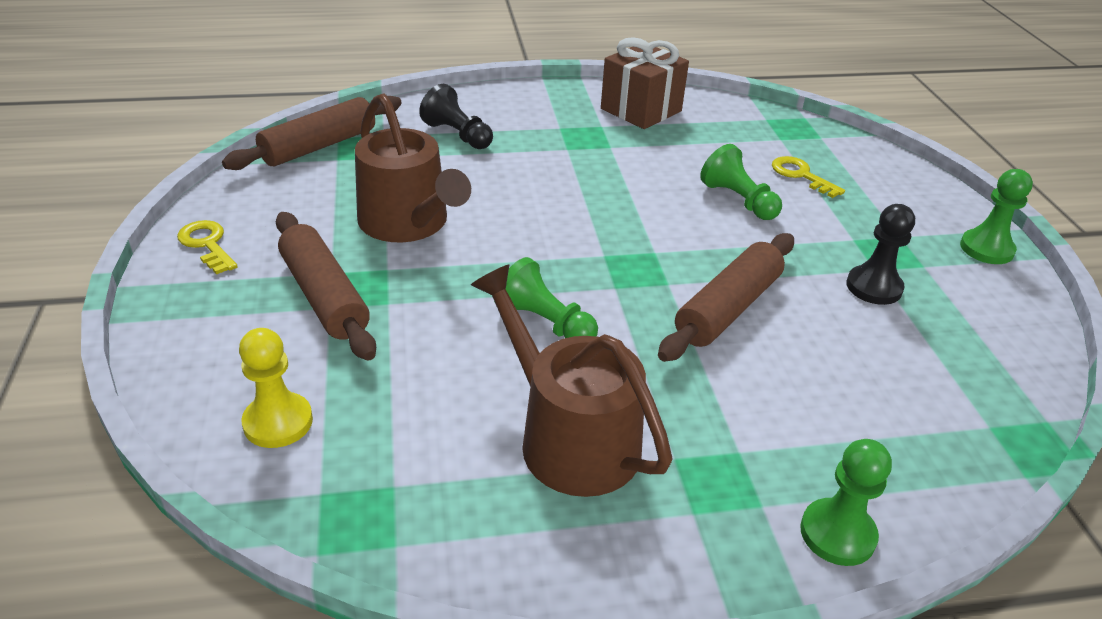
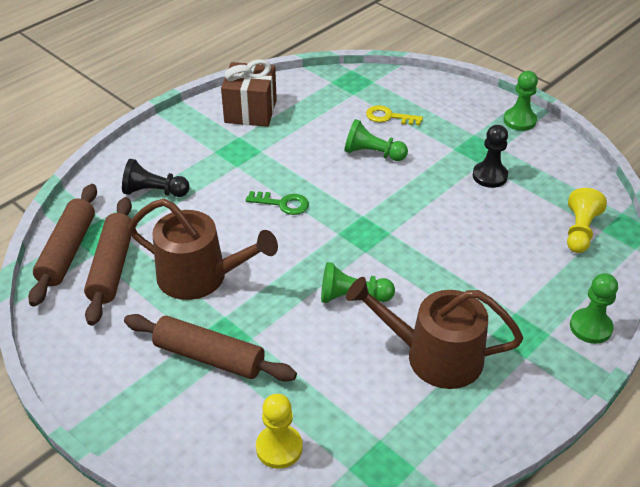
camera: 35 degrees left, 5 degrees up
yellow key [177,220,238,275] -> none
brown rolling pin [658,233,794,362] -> brown rolling pin moved to [84,197,132,326]
none -> green key [246,191,309,215]
none -> yellow pawn [567,188,607,253]

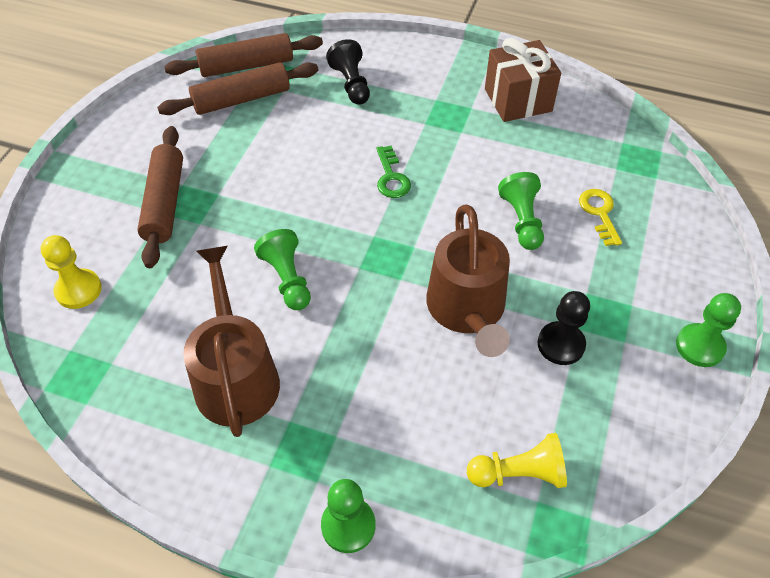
camera: 65 degrees right, 10 degrees up
brown watering can [128,199,278,300] -> brown watering can moved to [426,204,510,357]

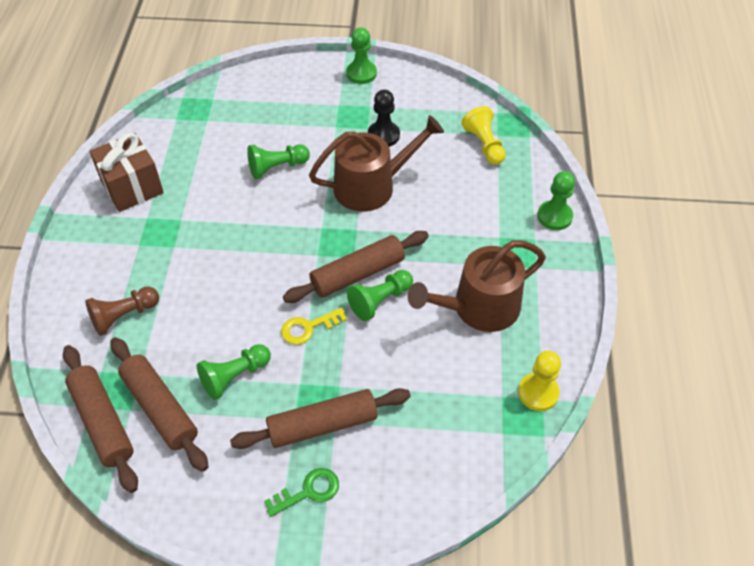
camera: 105 degrees left, 0 degrees up
yellow pawn [41,235,102,309] -> yellow pawn moved to [518,351,561,411]
black pawn [326,39,370,105] -> brown pawn [85,286,159,336]
green key [376,146,411,198] -> green key moved to [264,468,339,517]
yellow key [579,189,622,246] -> yellow key moved to [281,307,347,345]
none -> green pawn [197,344,271,400]
none -> brown rolling pin [283,231,429,303]

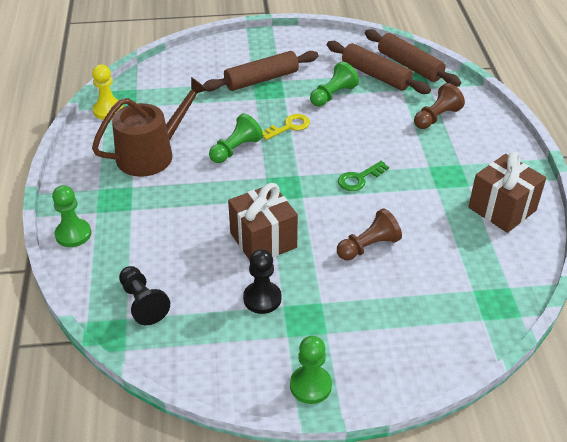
camera: 170 degrees right, 10 degrees down
green pawn [247,144,310,179] -> brown pawn [337,208,402,260]
green key [264,468,339,517] -> green key moved to [338,161,389,191]
brown rolling pin [283,231,429,303] -> none
brown watering can [309,115,444,212] -> brown gift [228,183,298,261]
yellow pawn [461,106,506,165] -> black pawn [119,266,170,325]

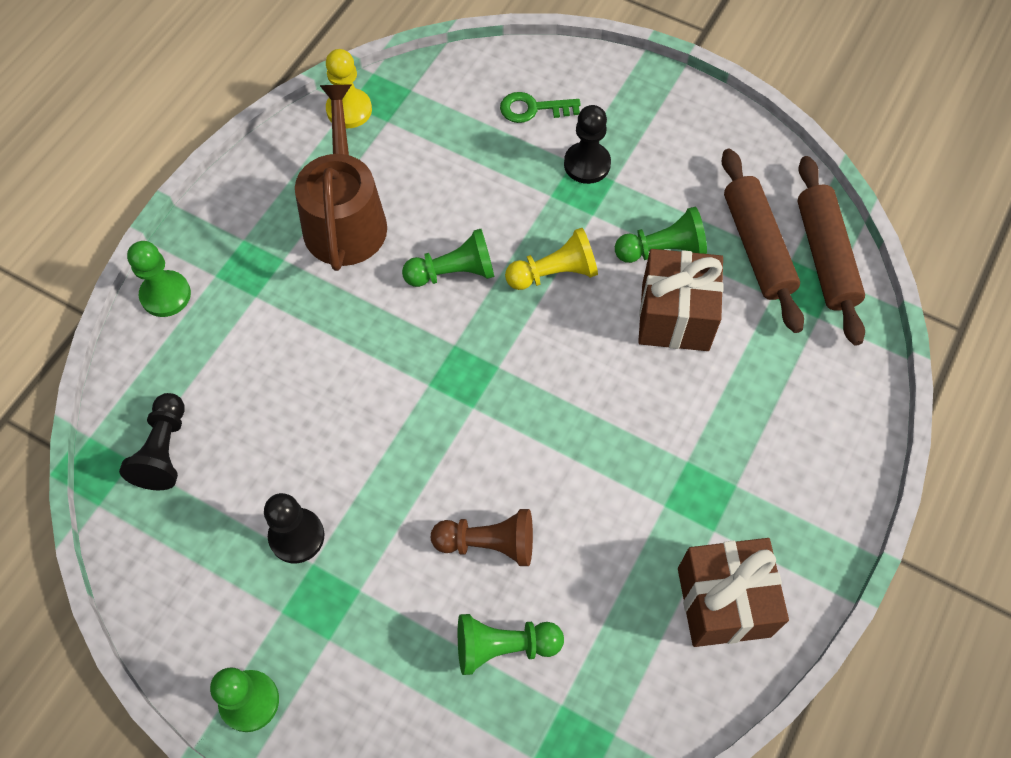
camera: 35 degrees right, 20 degrees up
brown watering can [92,77,208,177] -> brown watering can turned 90 degrees counterclockwise [295,85,387,271]
brown rolling pin [203,51,318,92] -> black pawn [564,105,611,184]
brown gift [228,183,298,261] -> brown gift moved to [638,249,724,351]
yellow key [262,114,310,140] -> yellow pawn [505,228,598,290]
green key [338,161,389,191] -> green key moved to [500,92,581,123]
brown pawn [414,83,465,129] -> none
none -> green pawn [458,614,564,675]

